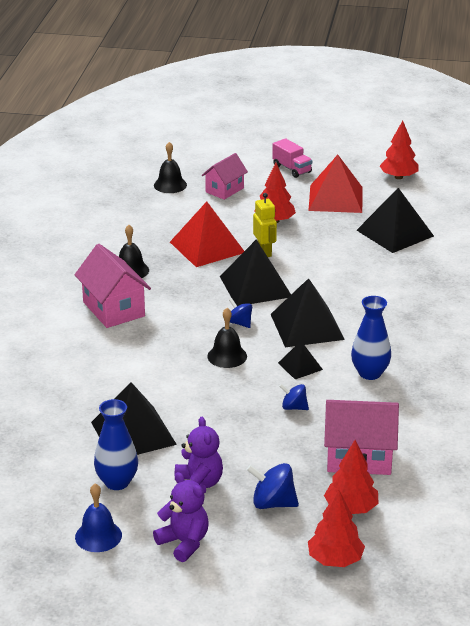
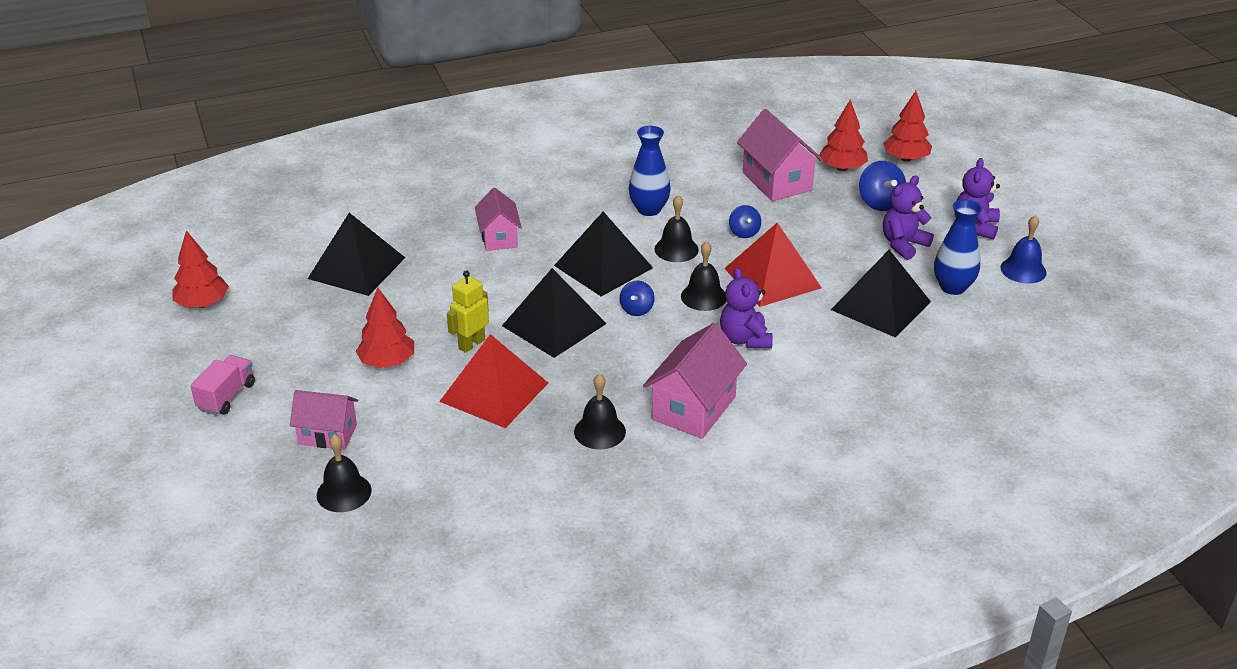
camera: 120 degrees left, 5 degrees up
black pyramid [278,341,323,379] -> black bell [655,195,699,262]
red pyramid [308,155,363,213] -> red pyramid moved to [724,222,822,307]
none -> pink house [475,188,522,251]
none -> purple teddy bear [720,267,773,348]

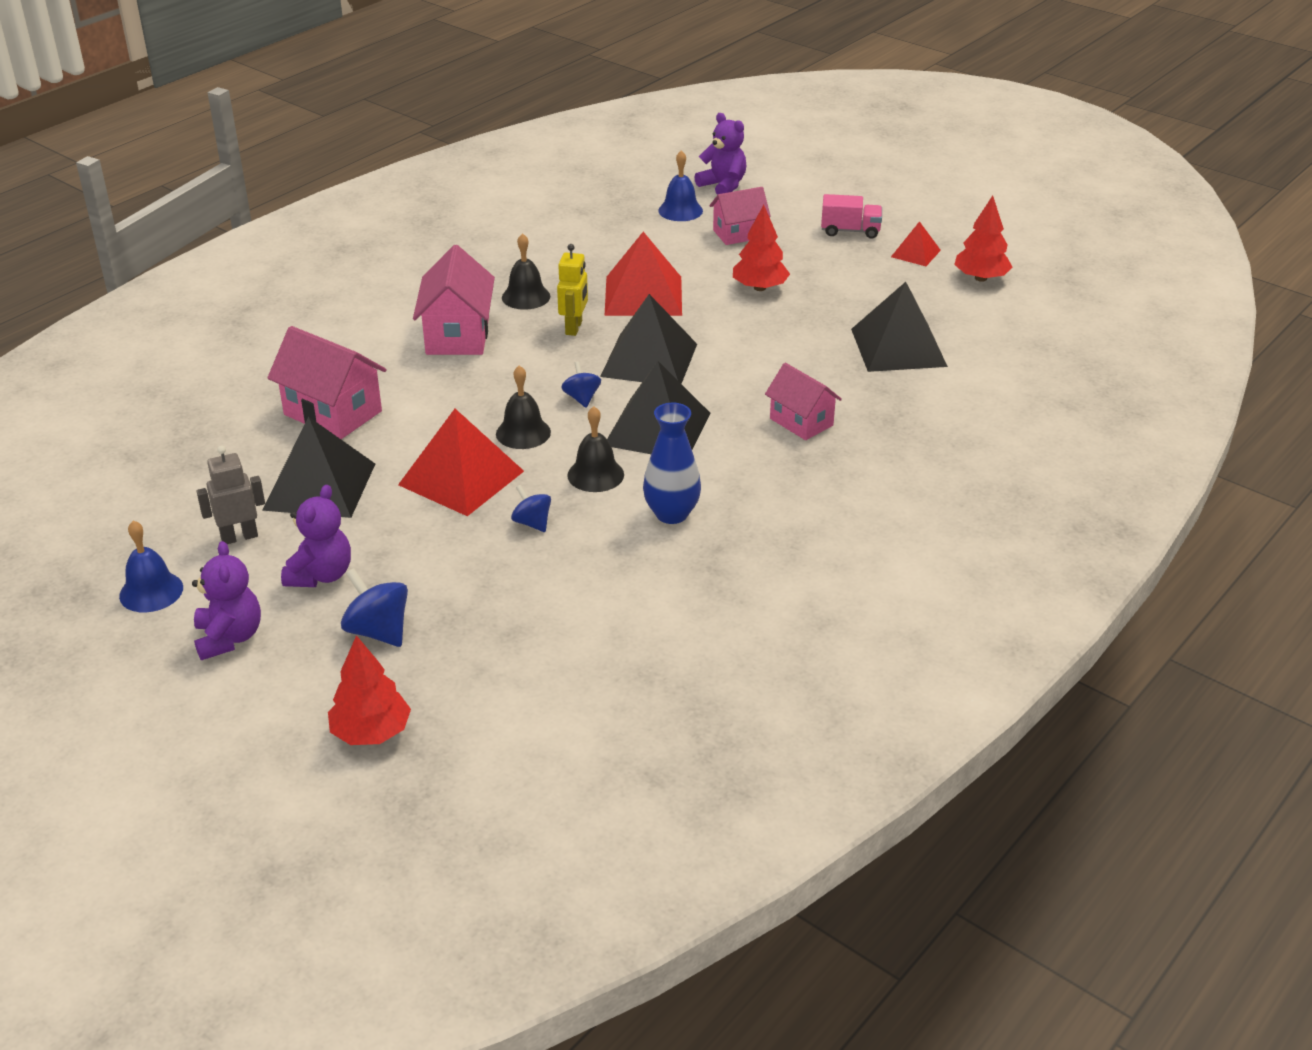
camera: 150 degrees right, 0 degrees up
pink truck [190,355,255,415] -> pink truck turned 75 degrees counterclockwise [821,194,882,239]
black bell [317,434,372,512] -> blue bell [658,150,703,221]
yellow robot [447,270,489,353] -> yellow robot moved to [557,244,588,336]
purple teddy bear [720,267,773,348] -> purple teddy bear moved to [694,113,747,195]
pink house [737,109,823,201] -> pink house moved to [267,326,387,439]
red tree [819,100,868,171] -> none
blue vase [934,199,982,295] -> grey robot [196,445,265,544]
none -> red pyramid [891,221,941,266]

